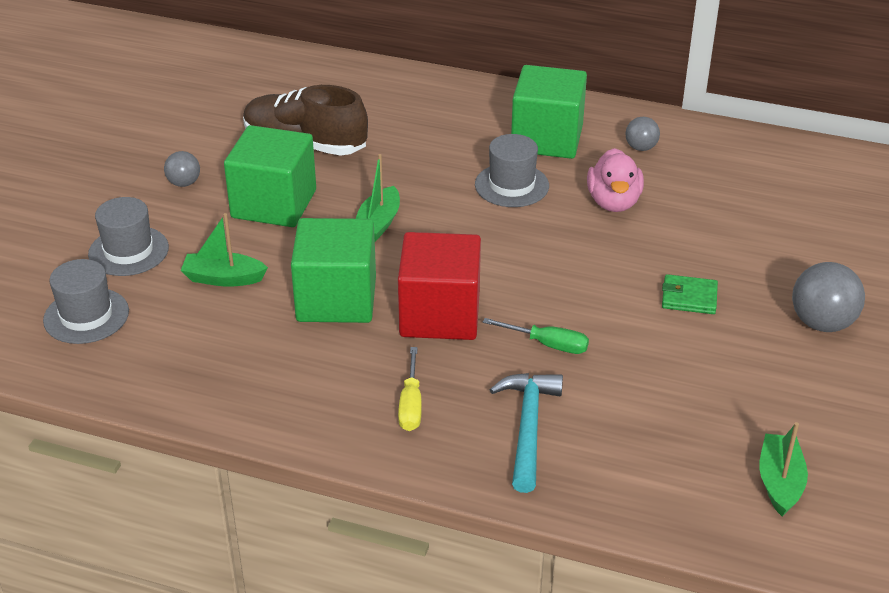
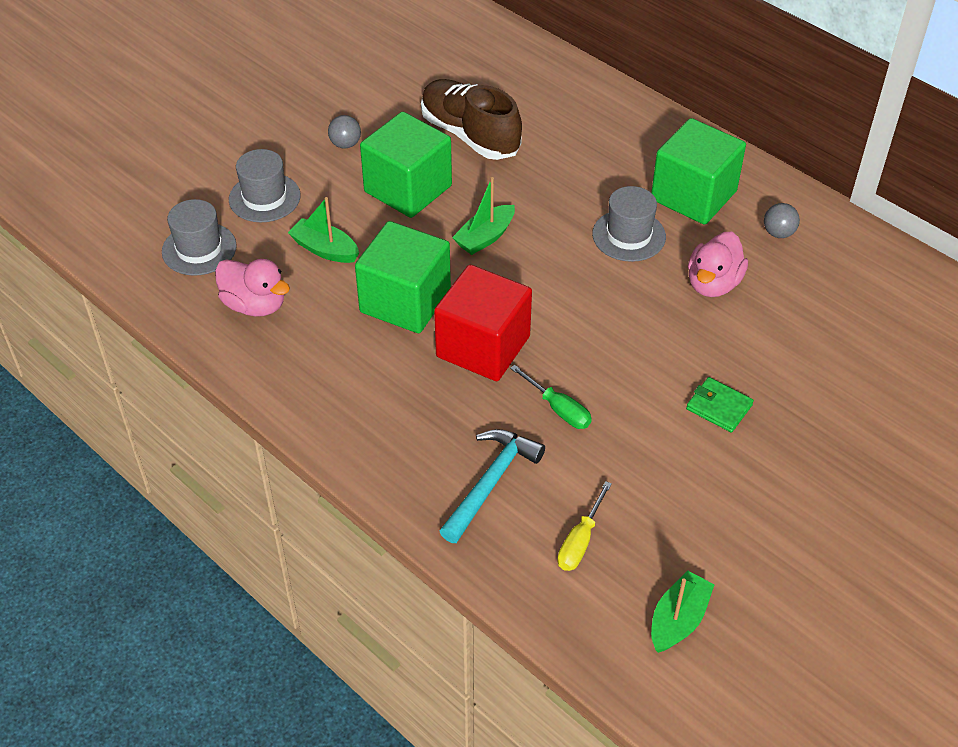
camera: 25 degrees right, 10 degrees up
yellow screwdriver [398,347,422,431] -> yellow screwdriver moved to [557,481,612,571]
grey ball [792,262,865,332] -> none
none -> pink duck [215,259,290,317]

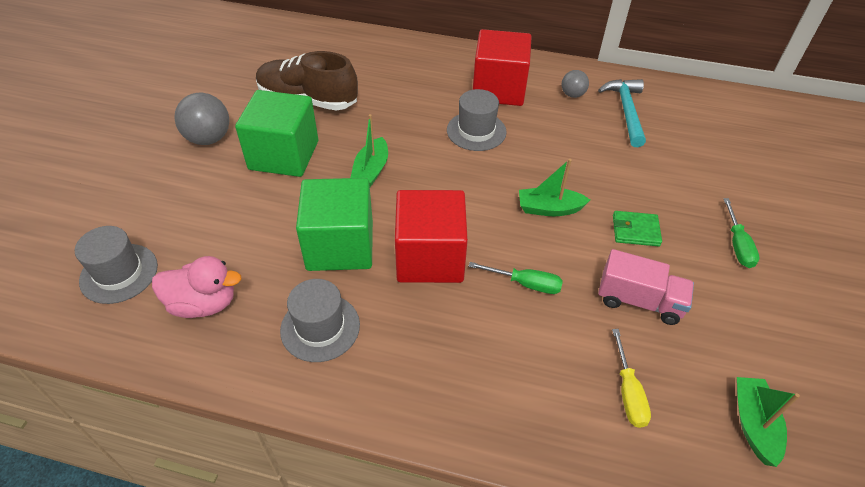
camera: 30 degrees left, 0 degrees up
grey hat [229,149,301,222] -> grey hat moved to [280,279,360,362]
green boat [288,197,359,263] -> green boat moved to [519,159,590,216]
grey ball [328,115,361,149] -> grey ball [174,92,230,145], size x1.73
turquoise hammer [439,429,545,543] -> turquoise hammer moved to [598,79,646,147]
green cube [651,118,746,225] -> red cube [473,29,531,106]
pink duck [688,232,748,297] -> none
none -> pink truck [598,249,694,325]
none -> green screwdriver [724,198,759,268]

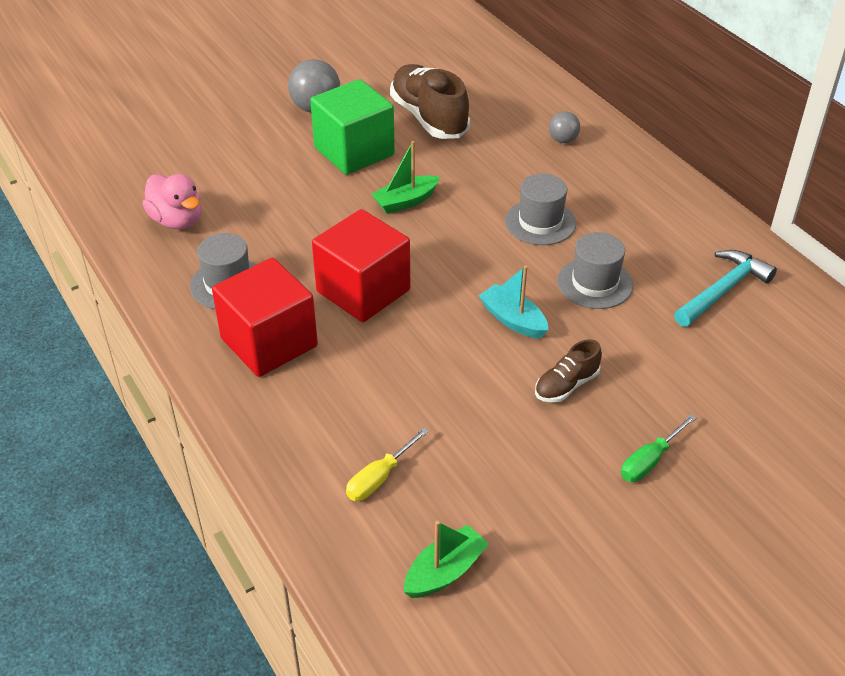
camera: 45 degrees right, 5 degrees down
grey hat [75,226,158,304] -> grey hat moved to [557,232,633,309]
green cube [296,178,373,271] -> none
green screwdriver [468,262,563,294] -> none
red cube [473,29,531,106] -> red cube moved to [212,258,318,377]
green boat [519,159,590,216] -> turquoise boat [479,265,548,339]
grey ball [562,70,589,98] -> grey ball moved to [549,111,580,143]
pink truck [598,249,694,325] -> none
green wallet [613,211,662,247] -> brown shoe [535,339,602,403]

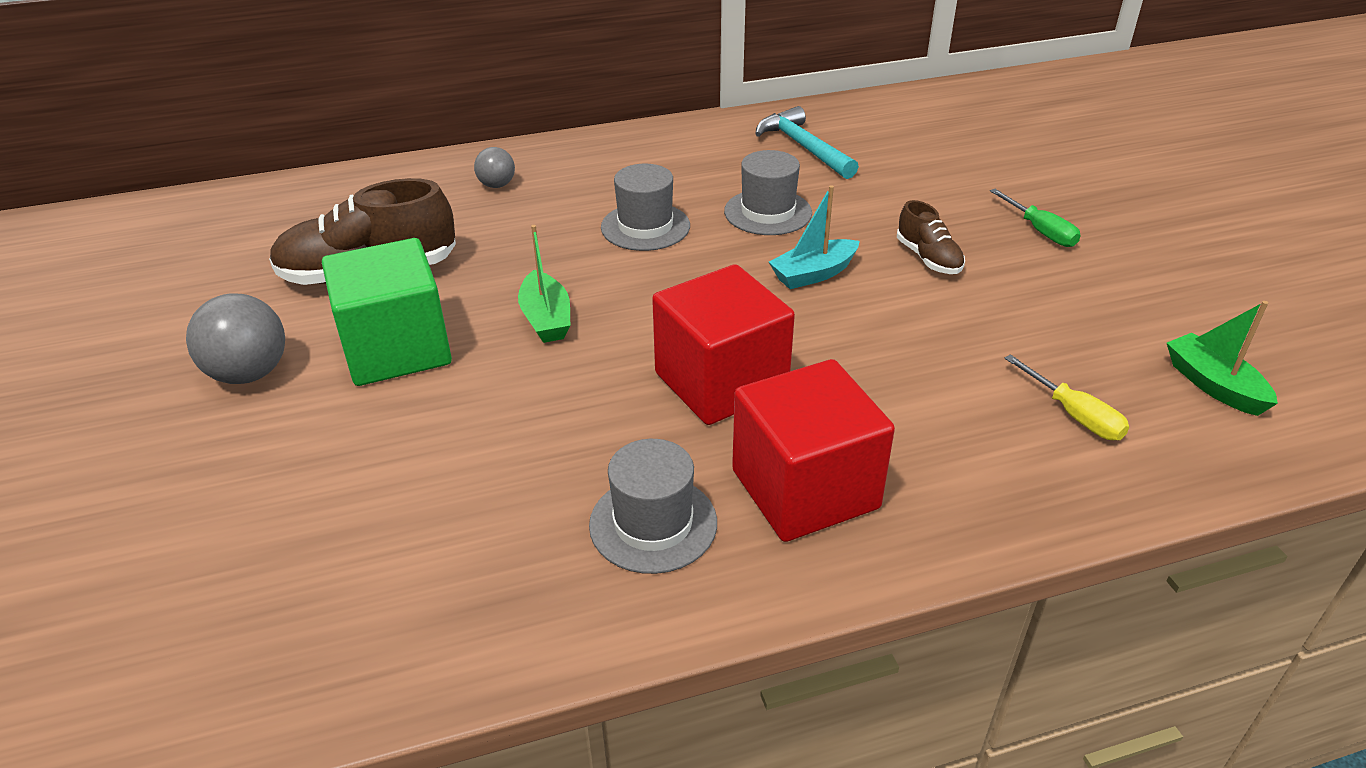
camera: 75 degrees left, 5 degrees down
pink duck [142,174,202,229] -> none

